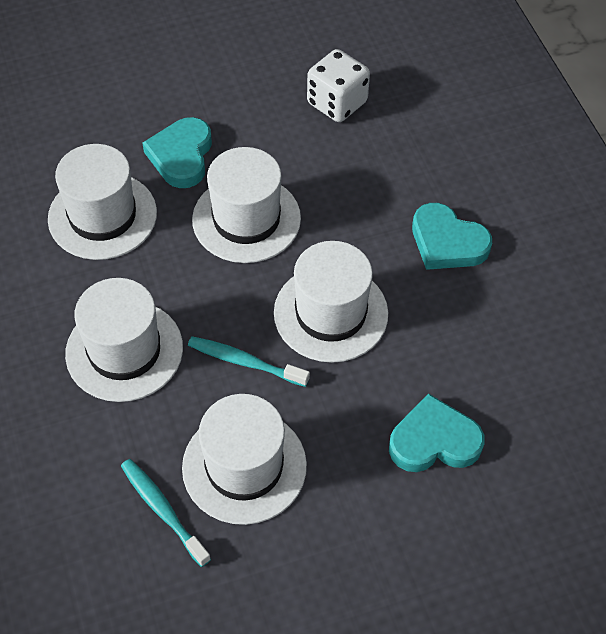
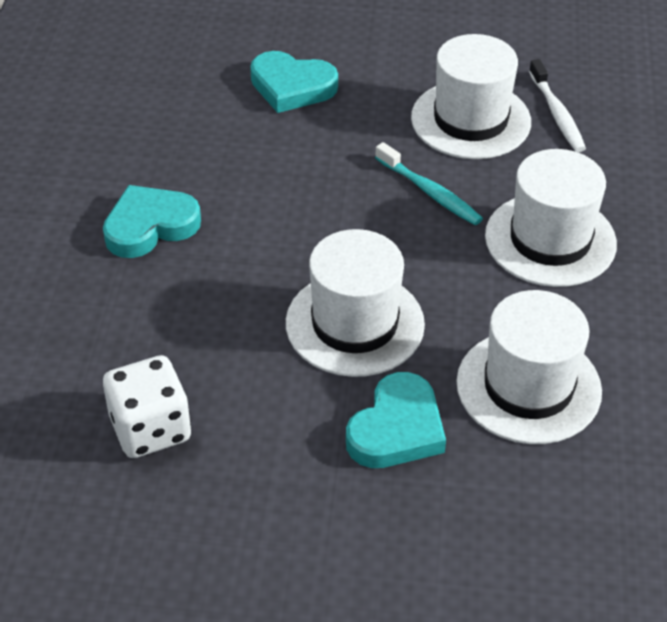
camera: 155 degrees left, 10 degrees down
turquoise toothbrush [121,459,211,567] -> white toothbrush [529,59,586,152]
white hat [274,241,388,363] -> none
turquoise heart [412,203,492,270] -> turquoise heart turned 90 degrees counterclockwise [103,185,201,258]

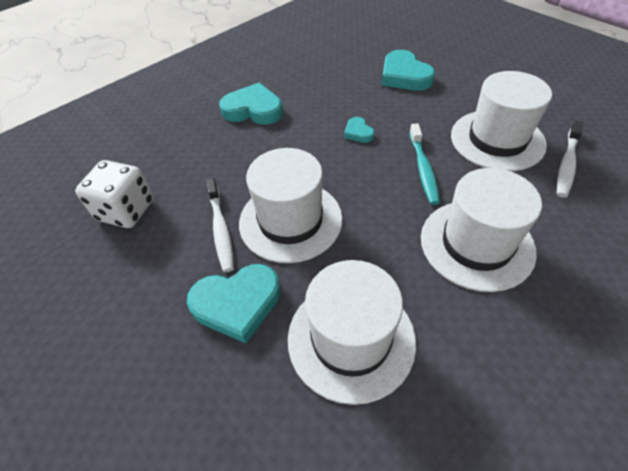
camera: 45 degrees right, 5 degrees up
none -> white toothbrush [206,178,234,272]
none -> turquoise heart [344,117,374,143]

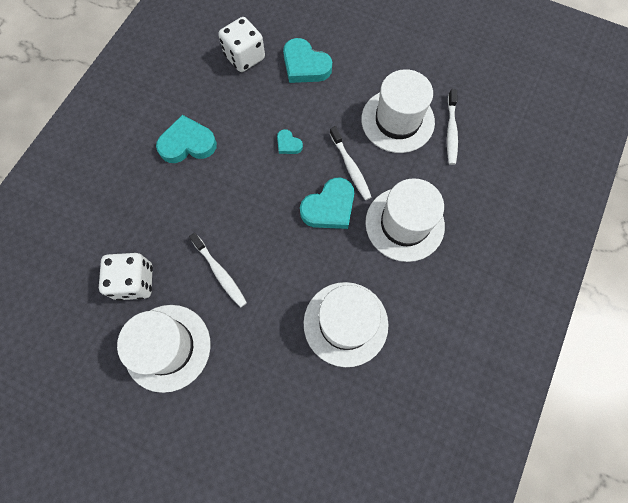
camera: 25 degrees left, 20 degrees up
turquoise heart [187,264,281,343] -> turquoise heart moved to [300,178,354,229]
white hat [239,148,343,263] -> white hat moved to [117,305,211,393]
turquoise toothbrush [409,124,440,205] -> white toothbrush [330,126,372,200]
none -> white dice [218,17,265,72]

